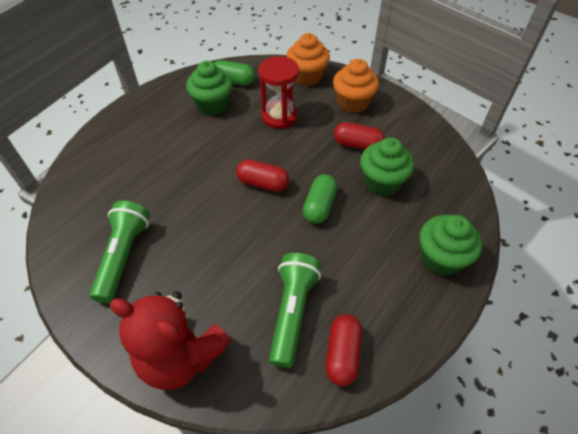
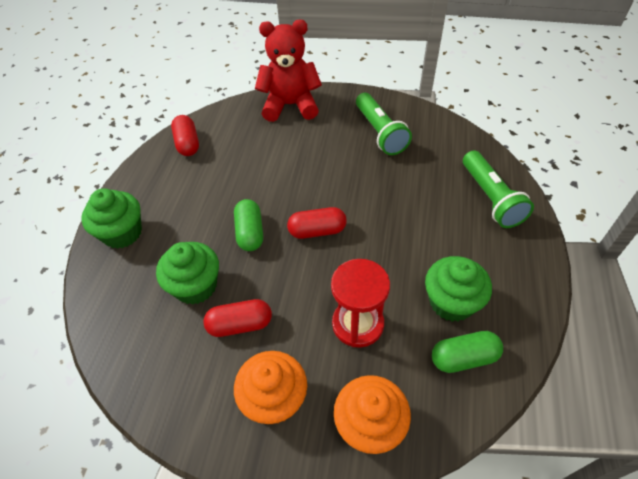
camera: 155 degrees right, 0 degrees up
green flashlight [269,253,321,368] -> green flashlight moved to [463,150,534,228]

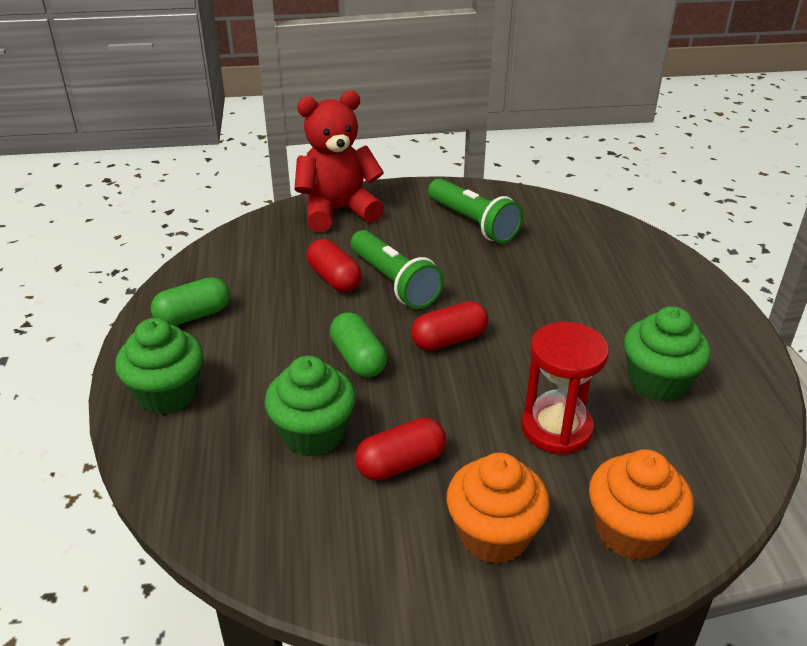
camera: 20 degrees left, 15 degrees down
red capsule [171,115,199,156] -> red capsule moved to [306,239,362,292]
green capsule [432,331,503,373] -> green capsule moved to [151,277,230,326]
green flashlight [463,150,534,228] -> green flashlight moved to [350,230,444,309]

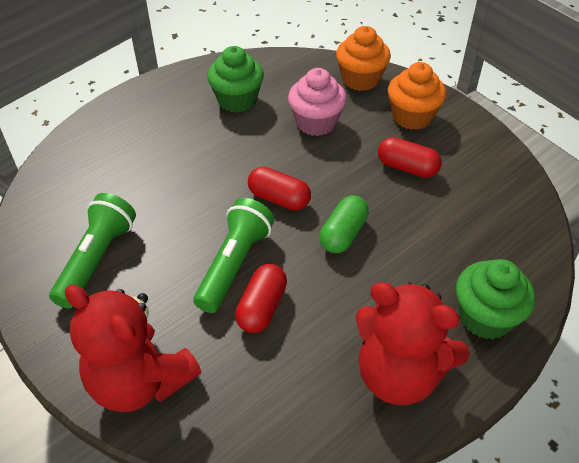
camera: 125 degrees left, 10 degrees up
green capsule [151,277,230,326] -> red teddy bear [355,282,470,405]
green cupcake [264,356,356,456] -> none
red hourglass [521,322,609,454] -> pink cupcake [288,68,347,136]

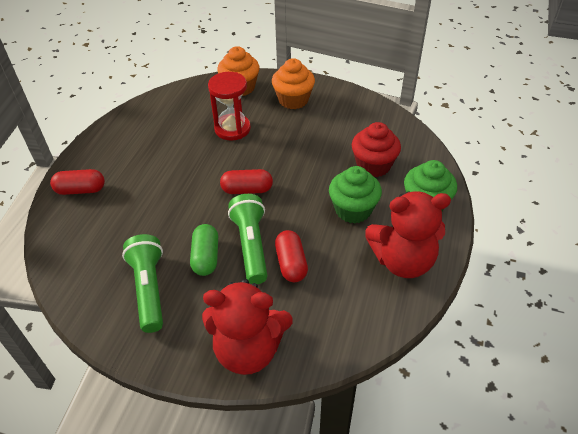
camera: 30 degrees left, 0 degrees up
green cupcake [207,46,264,112] -> green cupcake moved to [329,166,382,223]
pink cupcake [288,68,347,136] -> red hourglass [208,72,251,140]
green capsule [319,195,369,253] -> green capsule moved to [190,224,218,276]
red capsule [378,137,442,178] -> red capsule moved to [50,169,105,195]
none -> red cupcake [352,122,401,177]

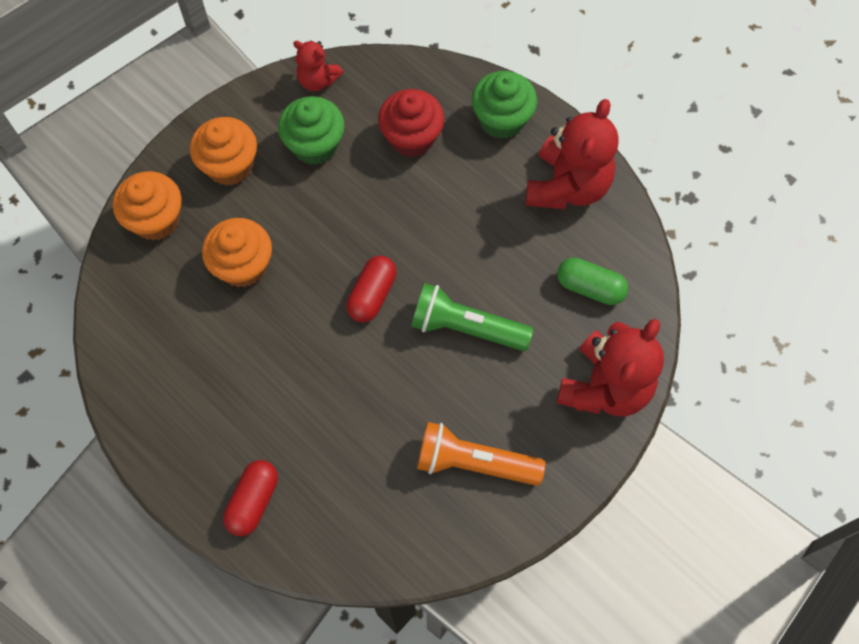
camera: 65 degrees left, 20 degrees up
green flashlight [122,234,163,333] -> orange flashlight [417,422,545,486]
green capsule [190,224,218,276] -> green capsule moved to [557,258,628,305]
red hourglass [208,72,251,140] -> orange cupcake [202,218,272,287]
red capsule [275,230,308,282] -> none
green cupcake [329,166,382,223] -> green cupcake moved to [278,96,345,165]
none -> red teddy bear [293,40,343,91]

